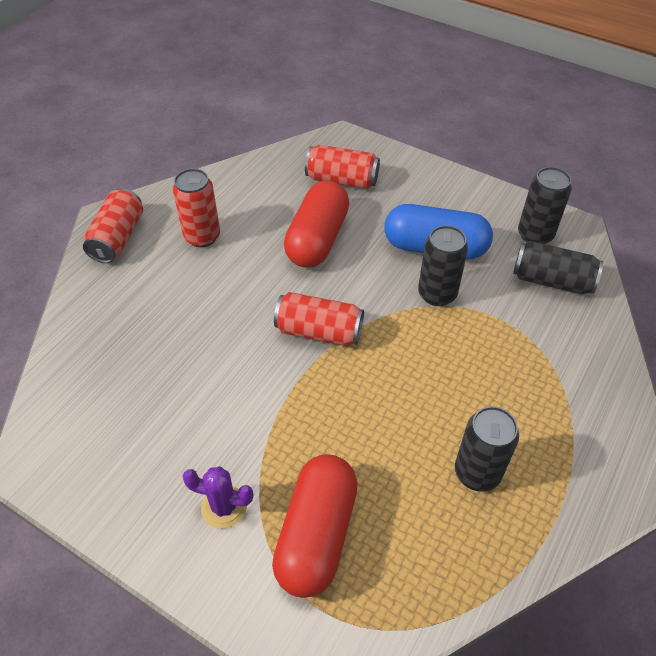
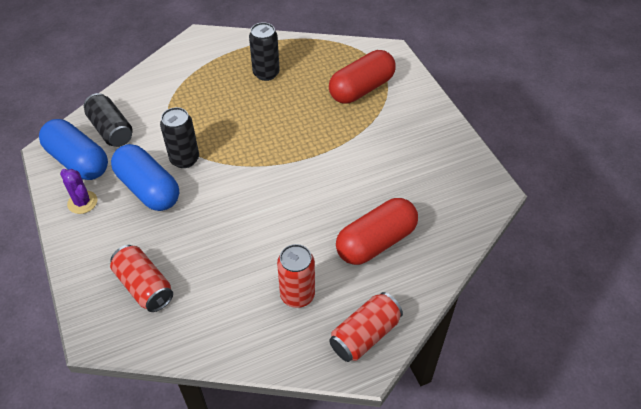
camera: 145 degrees left, 0 degrees up
purple cactus [182,466,253,529] -> purple cactus moved to [60,169,98,214]
red can [274,292,364,346] -> none
red capsule [284,180,349,267] -> red capsule moved to [336,198,418,265]
black can [518,167,572,244] -> blue capsule [39,119,108,180]

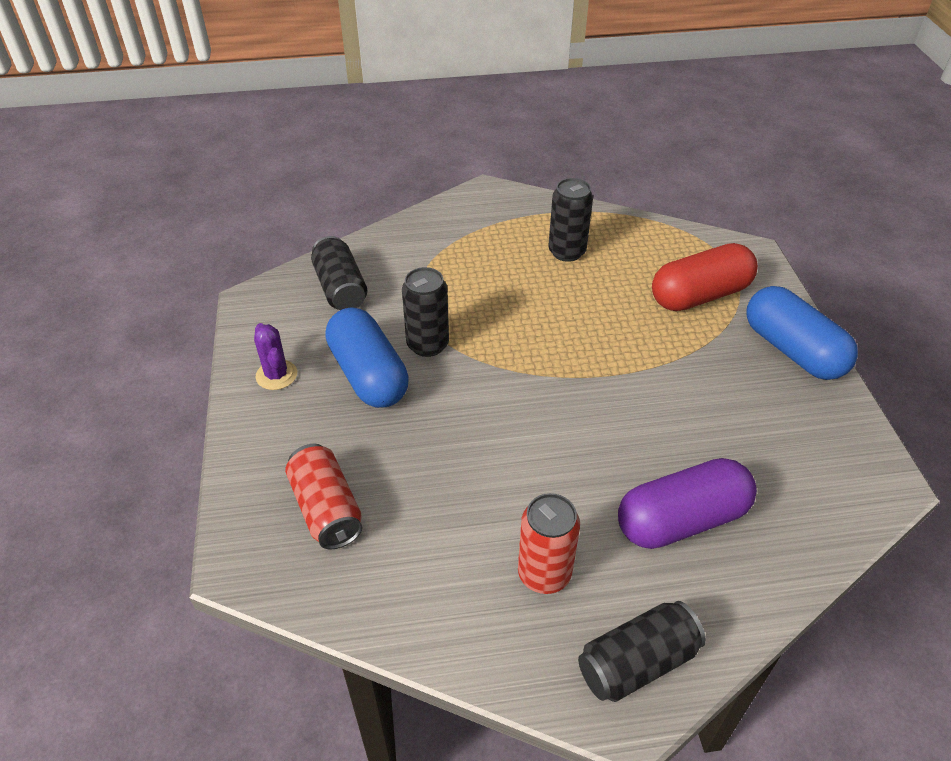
camera: 15 degrees right, 5 degrees down
blue capsule [39,119,108,180] -> blue capsule moved to [747,286,858,380]
red can [329,292,403,362] -> black can [578,601,706,702]
red capsule [336,198,418,265] -> purple capsule [618,458,757,549]

